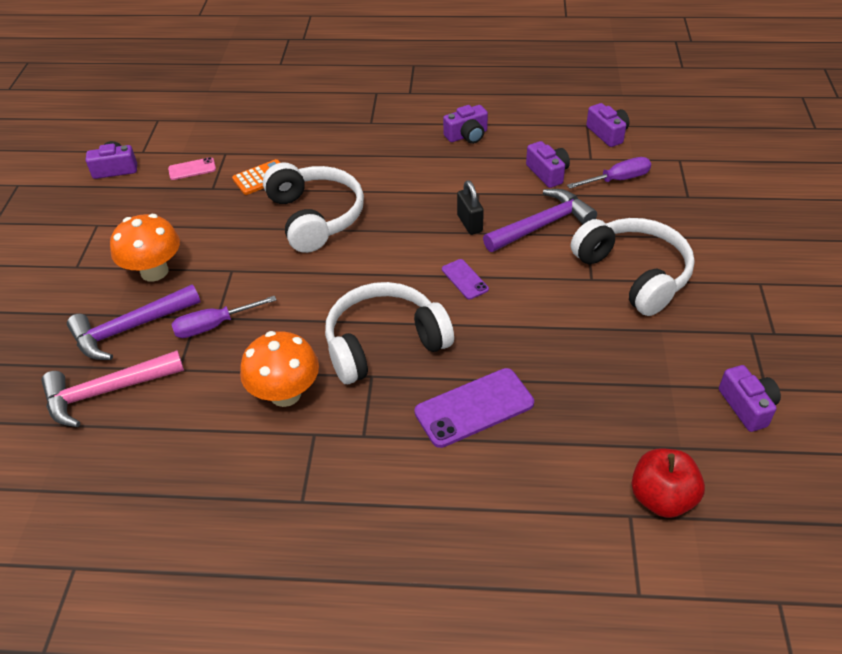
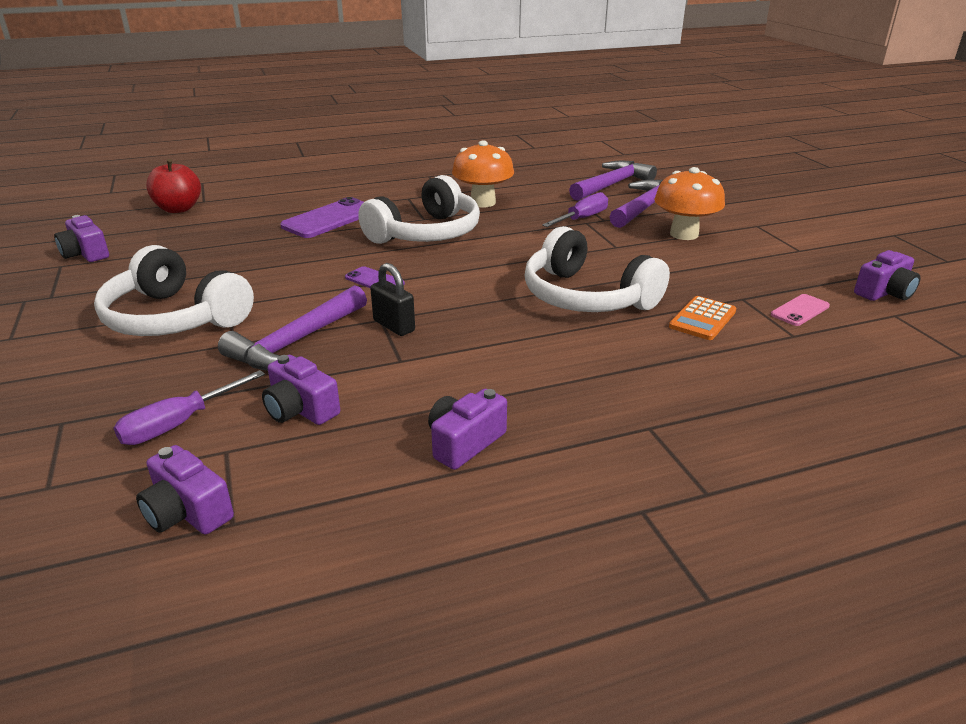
camera: 155 degrees right, 15 degrees down
pink hammer [41,350,184,427] -> purple hammer [569,161,657,201]

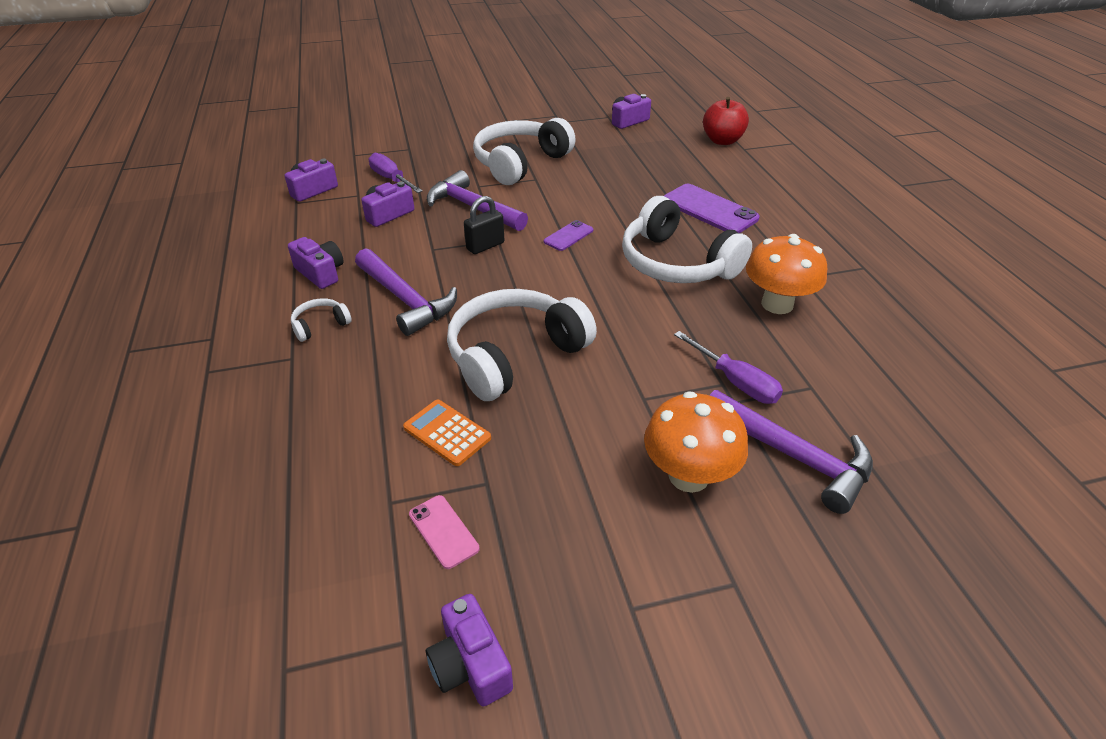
camera: 95 degrees right, 10 degrees up
purple hammer [569,161,657,201] -> purple hammer moved to [355,248,457,336]
none -> white headphones [291,298,352,342]

